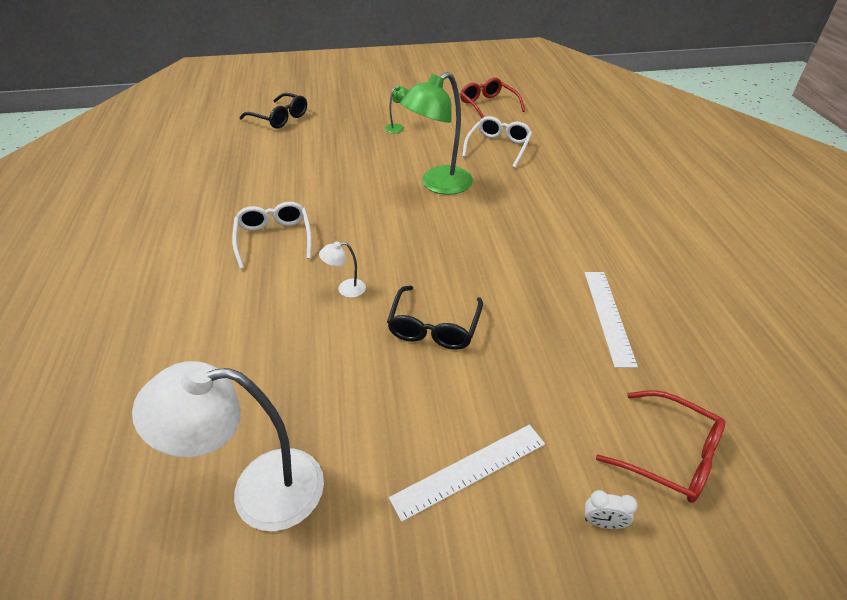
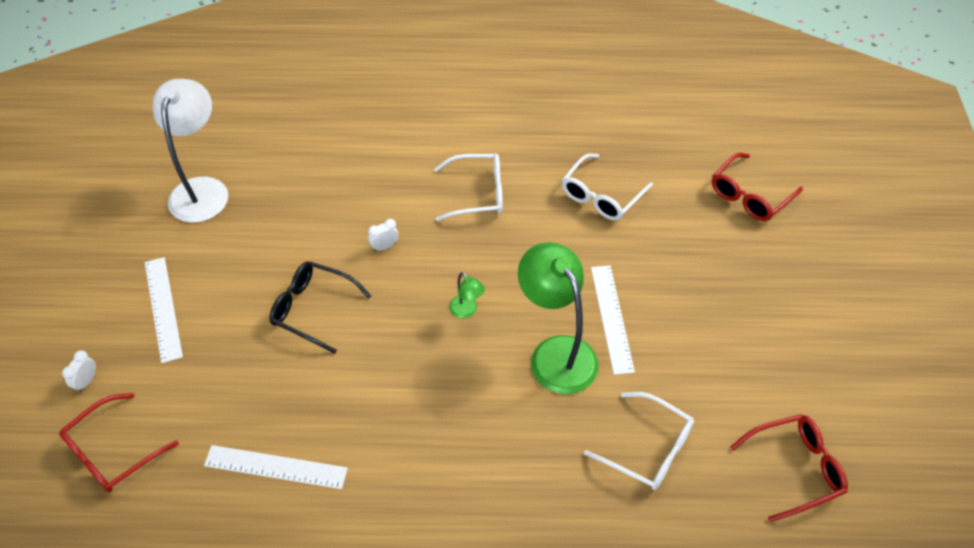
camera: 100 degrees right, 10 degrees up
black glasses [239,93,307,129] -> red glasses [712,153,803,221]
white lamp [319,242,366,298] -> white clock [368,219,399,252]
green lamp [385,85,408,133] -> green lamp moved to [449,272,485,318]
none -> white glasses [562,153,653,221]
none -> white ruler [591,265,635,375]

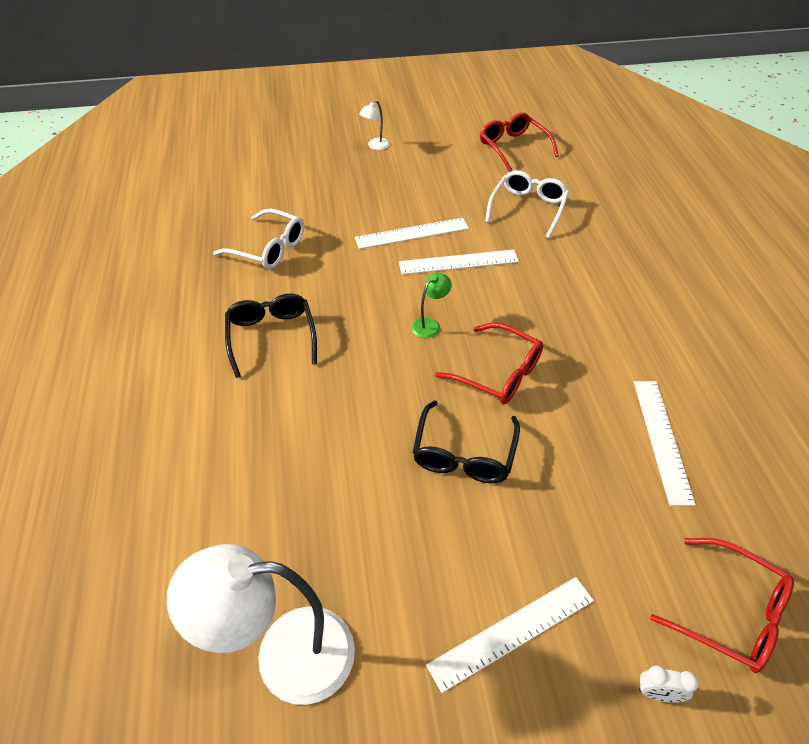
camera: 100 degrees left, 5 degrees down
white clock [368,219,399,252] -> none
white glasses [434,154,503,221] -> black glasses [225,294,317,378]
green lamp [518,242,599,394] -> white ruler [399,249,519,275]
red glasses [712,153,803,221] -> red glasses moved to [435,323,544,405]
none -> white lamp [359,101,390,150]

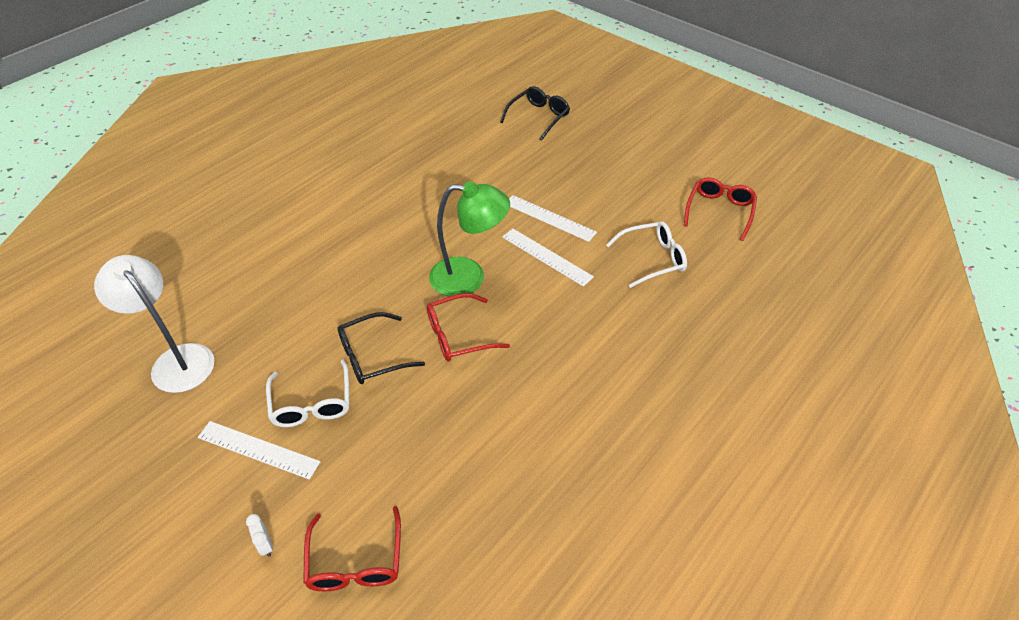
camera: 50 degrees right, 0 degrees up
white glasses [213,209,304,269] -> white glasses moved to [266,360,349,427]
black glasses [225,294,317,378] -> black glasses moved to [500,86,570,141]
white lamp [359,101,390,150] -> none
green lamp [412,273,452,338] -> green lamp [429,181,510,297], size x2.33
red glasses [435,323,544,405] -> red glasses turned 75 degrees clockwise [427,293,510,361]
white ruler [634,381,696,506] -> none

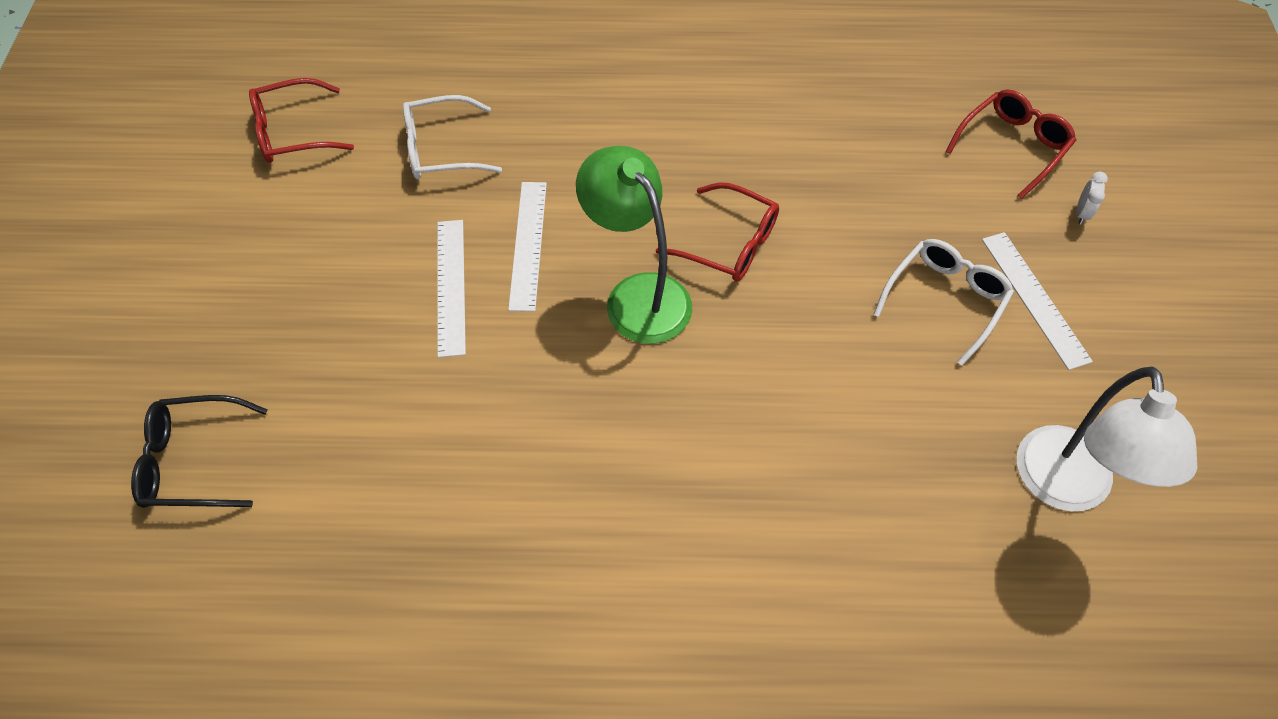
camera: 130 degrees left, 10 degrees up
black glasses [337,312,425,384] -> none
white glasses [606,221,687,288] -> white glasses turned 45 degrees counterclockwise [403,95,502,179]

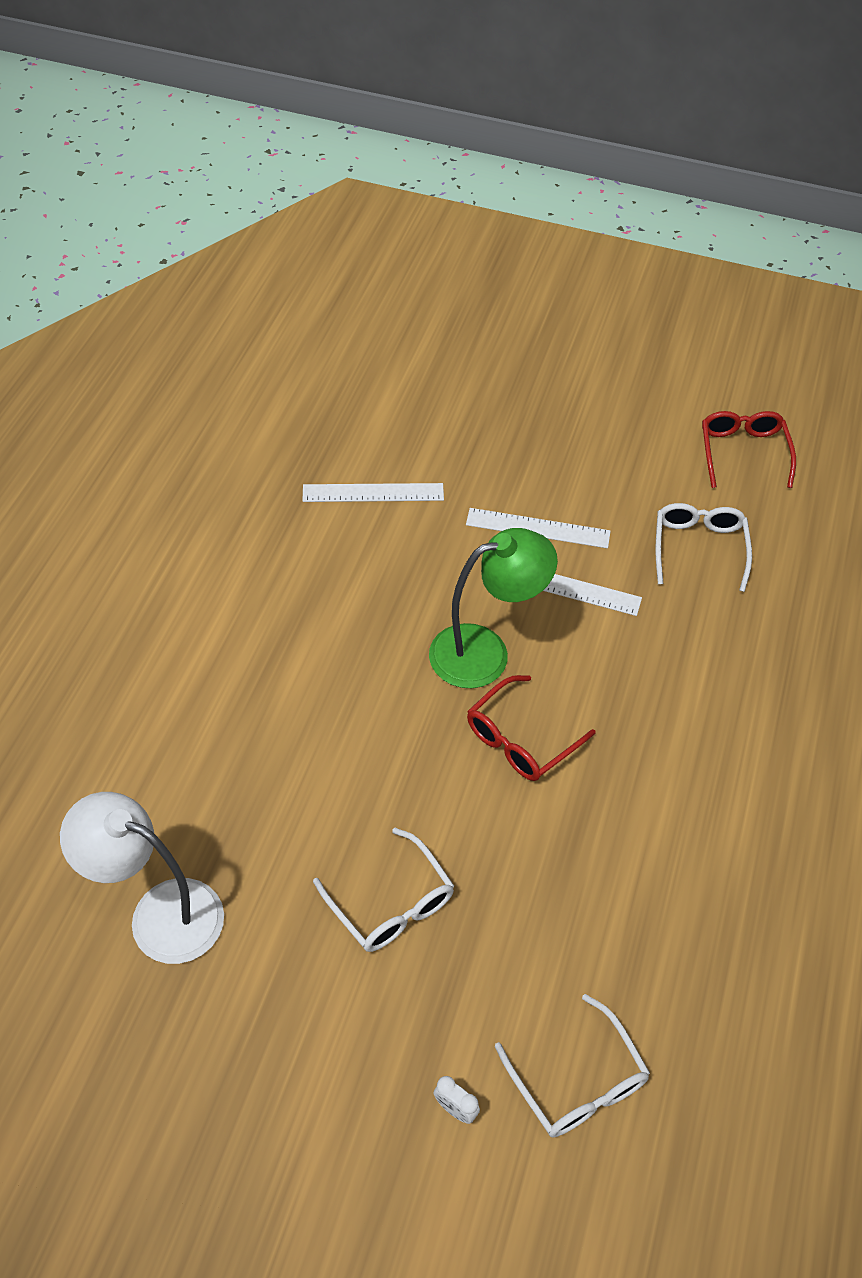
camera: 105 degrees right, 5 degrees down
black glasses [131,395,268,508] -> none
red glasses [946,89,1076,199] -> white glasses [495,994,650,1137]
white ruler [982,232,1093,370] -> white ruler moved to [302,483,444,502]

